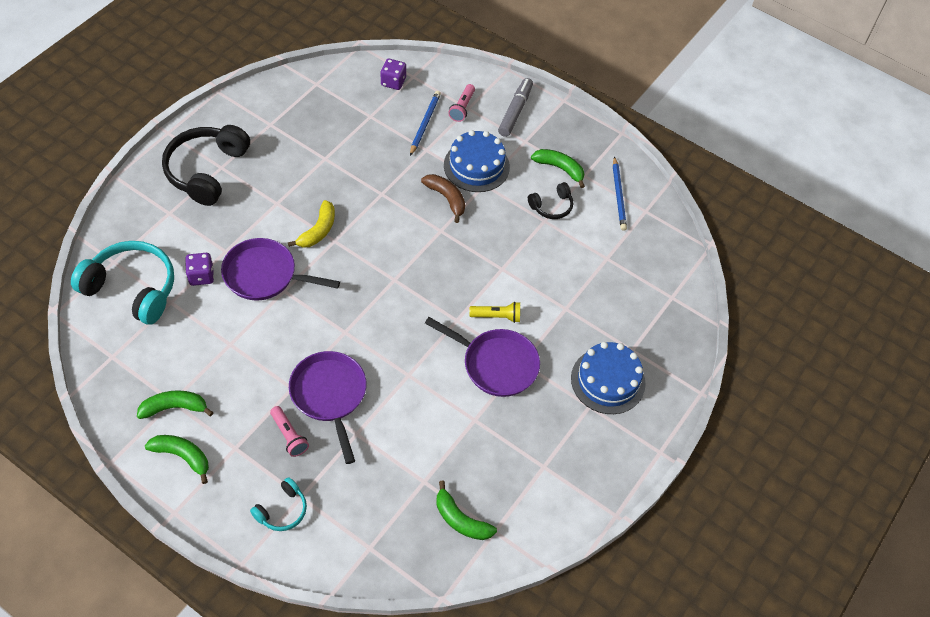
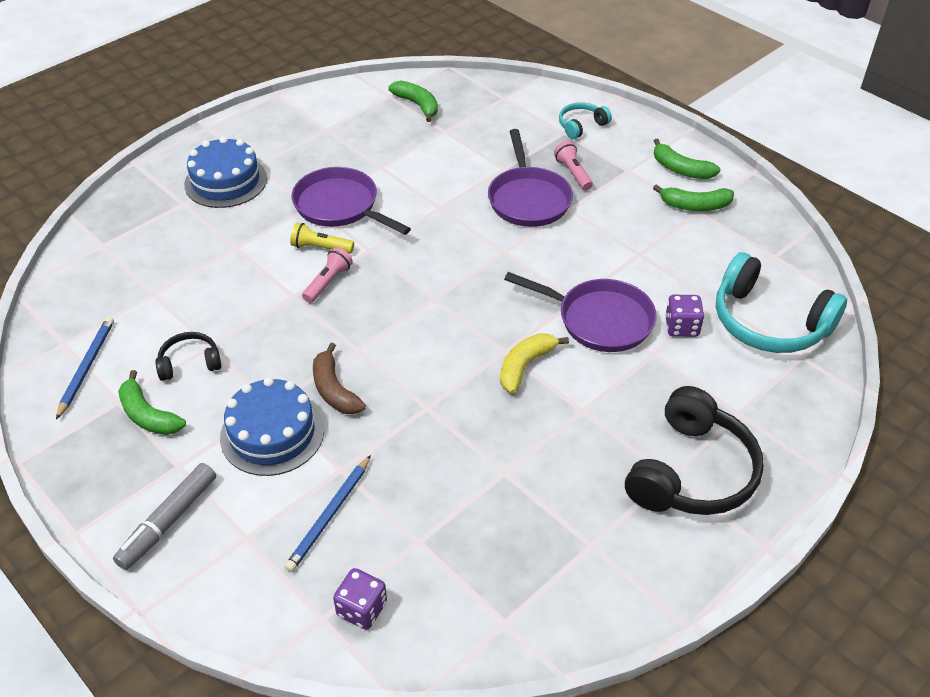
camera: 165 degrees left, 10 degrees down
pink flashlight [448,84,475,122] -> pink flashlight moved to [302,247,353,303]

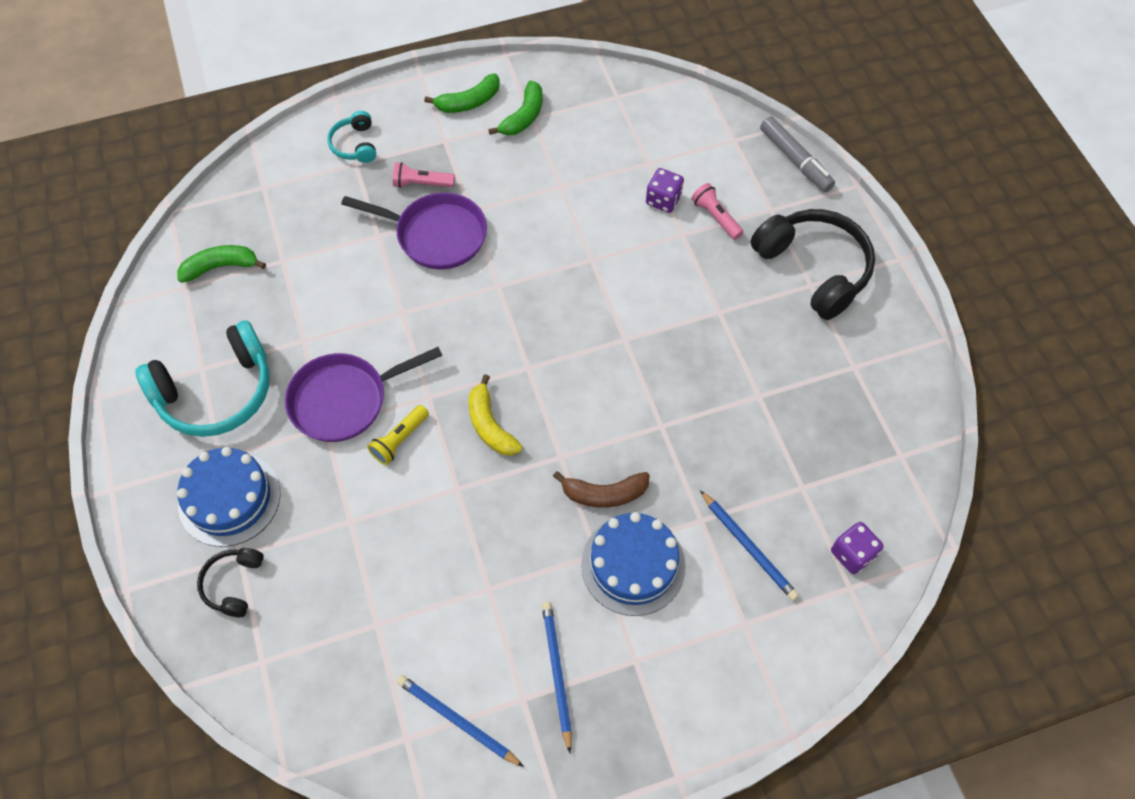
camera: 65 degrees left, 15 degrees up
grey marker [113,463,216,570] -> grey marker moved to [760,116,835,192]
green banana [118,370,186,435] -> blue pencil [542,602,572,753]
black headphones [155,332,221,381] -> black headphones moved to [197,548,264,617]
pink flashlight [302,247,353,303] -> pink flashlight moved to [691,183,743,240]
yellow banana [500,333,569,393] -> yellow banana moved to [468,374,522,456]
purple pan [504,272,657,352] -> none
turquoise headphones [716,252,847,353] -> turquoise headphones moved to [135,320,270,437]

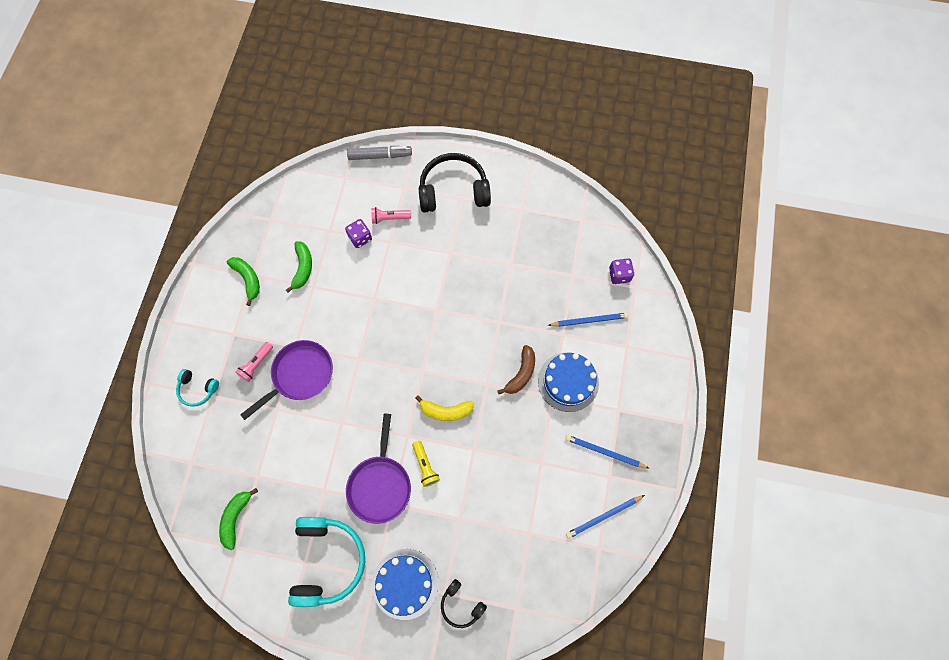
camera: 60 degrees left, 10 degrees up
green banana [424,73,500,113] -> green banana moved to [286,241,312,293]

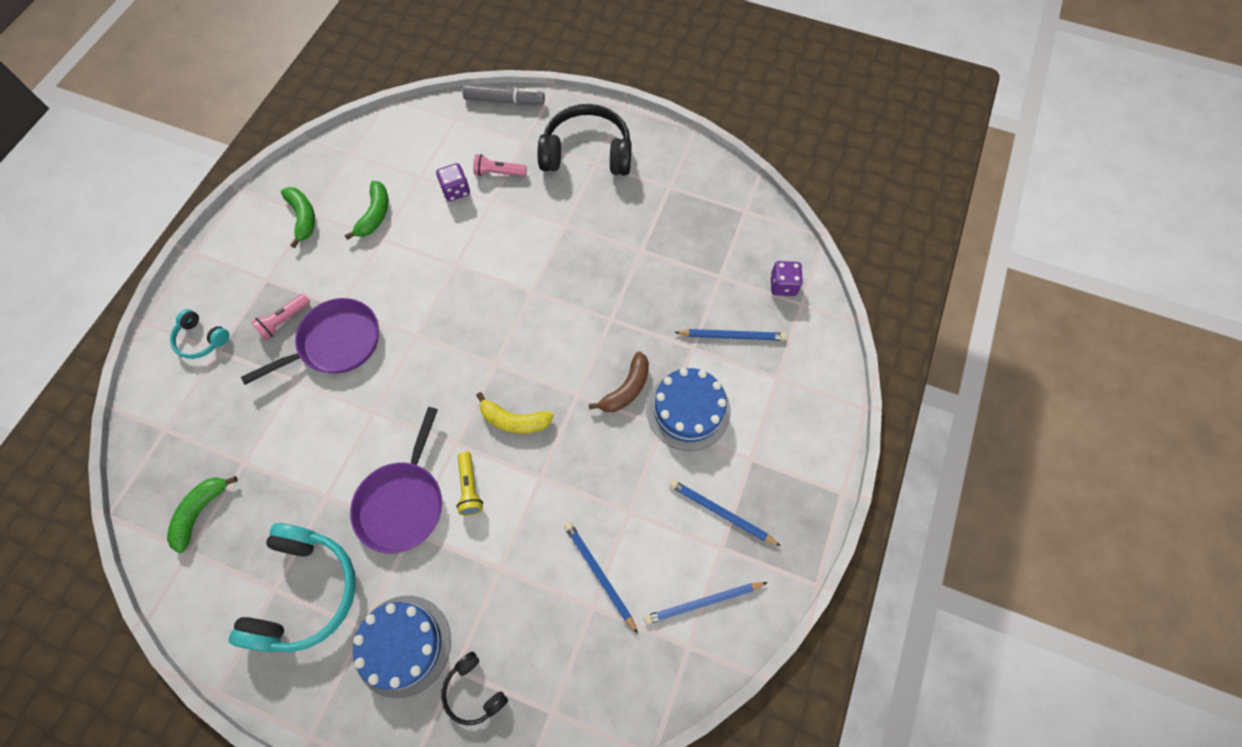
camera: 10 degrees right, 5 degrees down
none -> blue pencil [564,522,638,634]

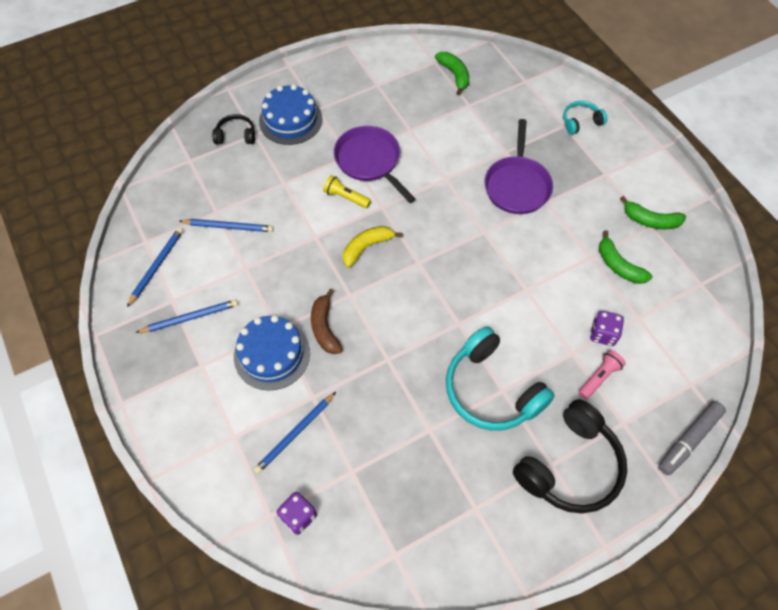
camera: 130 degrees right, 5 degrees down
turquoise headphones [229,523,356,652] -> turquoise headphones moved to [446,326,555,431]
pink flashlight [251,294,310,340] -> none

